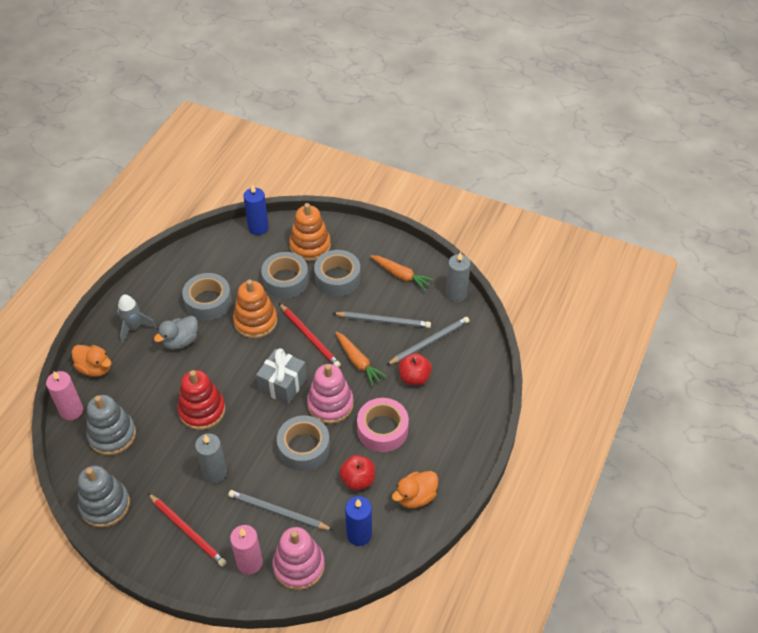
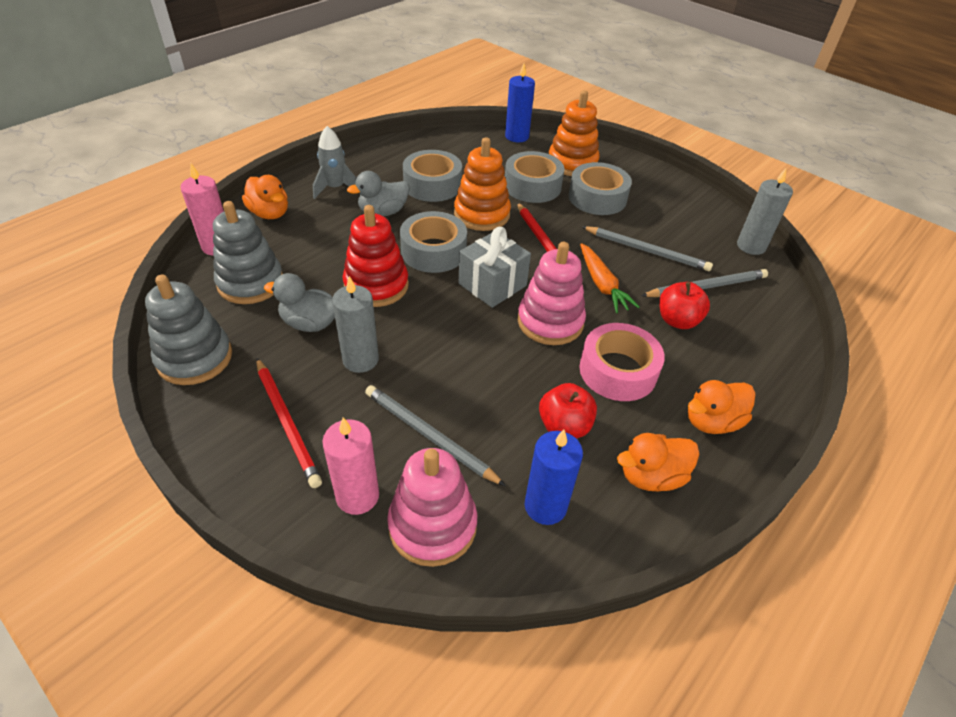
camera: 15 degrees right, 5 degrees down
grey tape [277,416,330,471] -> grey tape moved to [400,211,467,273]
orange carrot [370,255,434,291] -> none
none -> grey duck [264,273,335,332]
none -> orange duck [688,380,755,434]

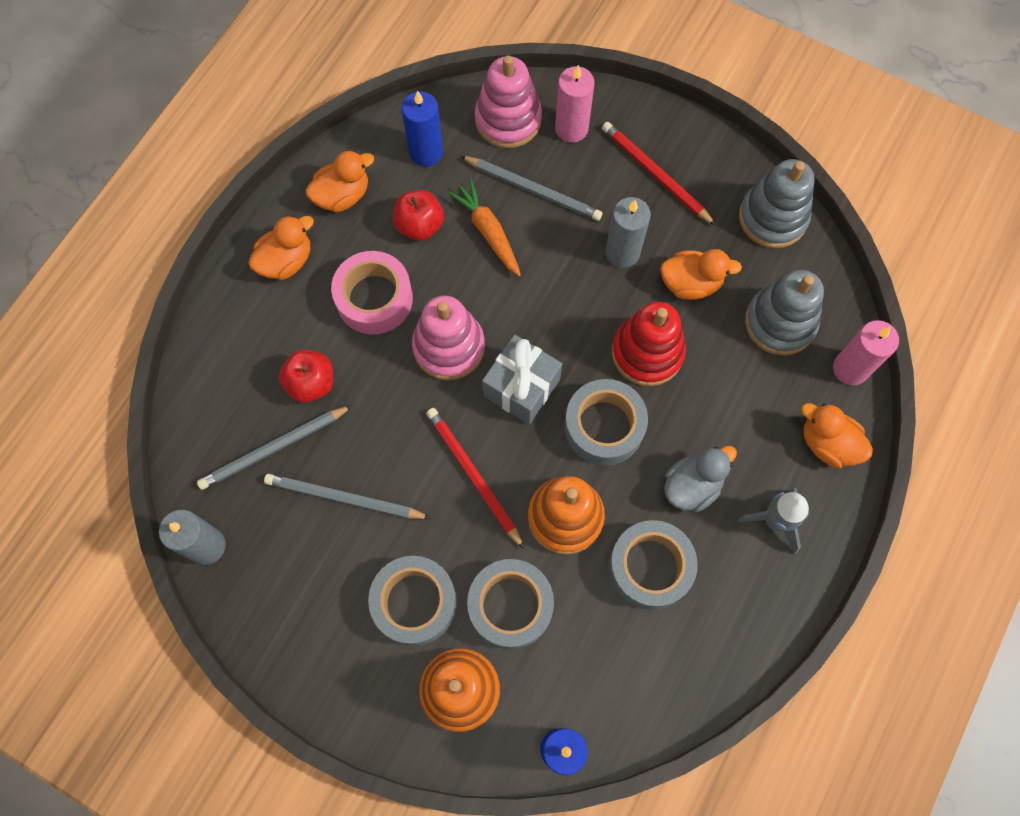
camera: 170 degrees right, 25 degrees up
grey duck [264,273,335,332] -> orange duck [660,249,742,300]
orange carrot [580,243,640,313] -> orange carrot moved to [448,179,521,277]

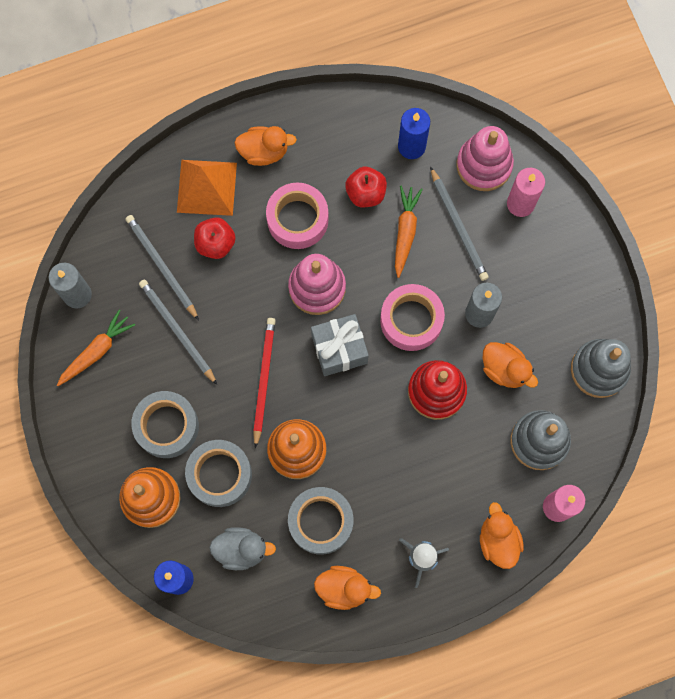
camera: 40 degrees right, 5 degrees up
grey pencil [197,405,353,490] -> grey pencil turned 45 degrees clockwise [126,215,199,320]
orange duck [306,150,374,212] -> orange duck moved to [314,566,381,610]
grey tape [564,379,648,466] -> none
red pencil [602,122,716,226] -> none
grey duck [664,446,737,512] -> grey duck moved to [209,527,276,570]
none -> orange carrot [57,309,135,386]
none -> orange pyramid [177,160,237,216]
none -> pink tape [380,284,445,351]

